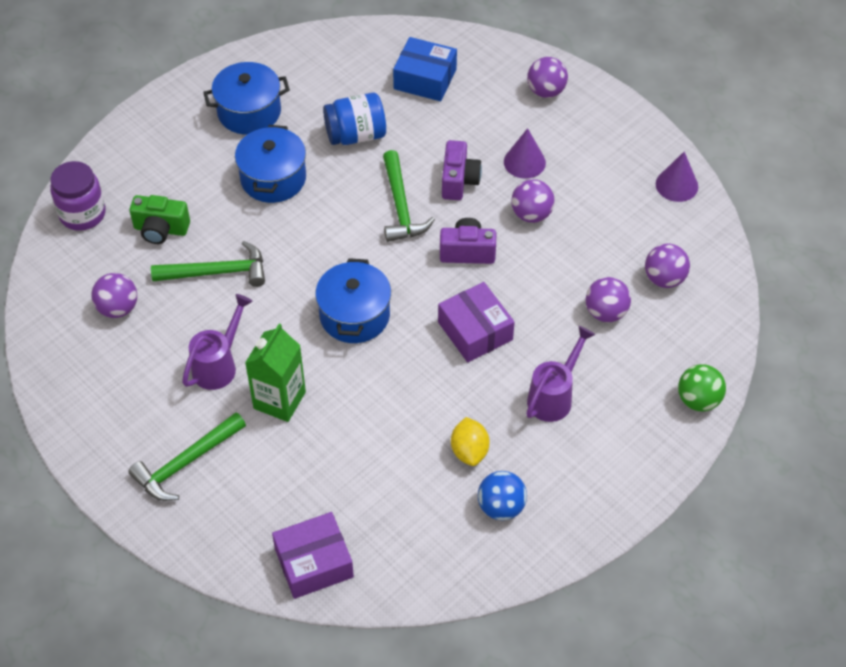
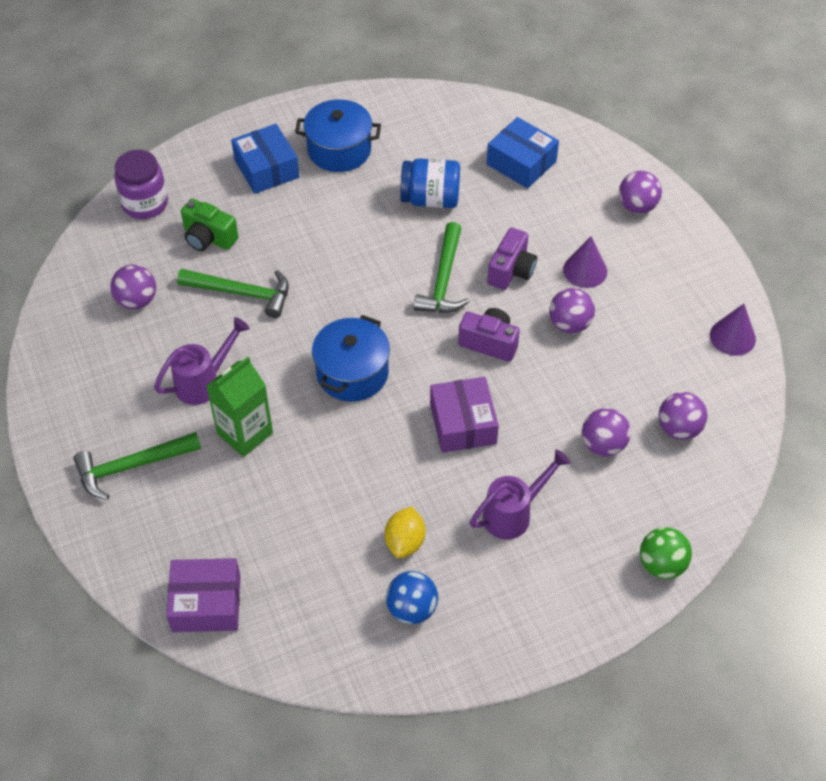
camera: 20 degrees right, 0 degrees up
blue pot [235,125,306,203] -> none
none -> blue box [231,124,299,194]

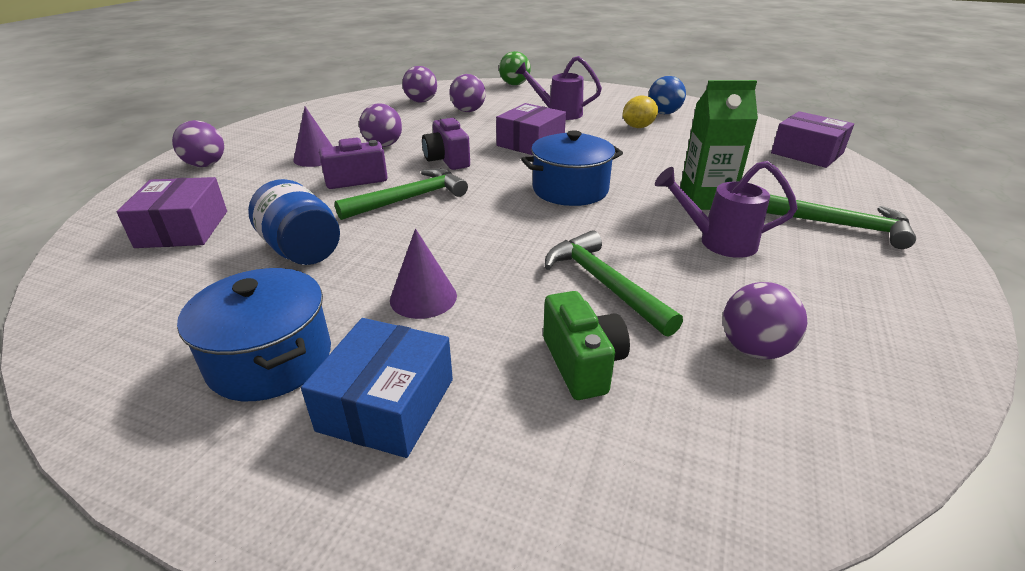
camera: 135 degrees left, 20 degrees down
purple jar [114,150,168,219] -> none
blue box [487,117,559,189] -> purple box [117,177,227,248]
purple cone [710,304,756,356] -> purple cone moved to [390,229,457,319]

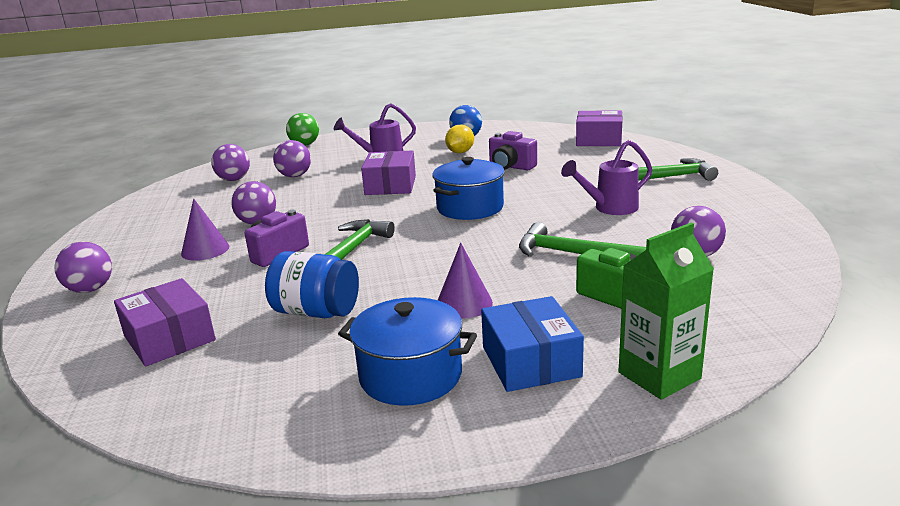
camera: 30 degrees left, 10 degrees down
purple camera [422,116,470,170] -> purple camera moved to [489,131,537,170]
green carton [680,80,758,210] -> green carton moved to [619,223,714,400]

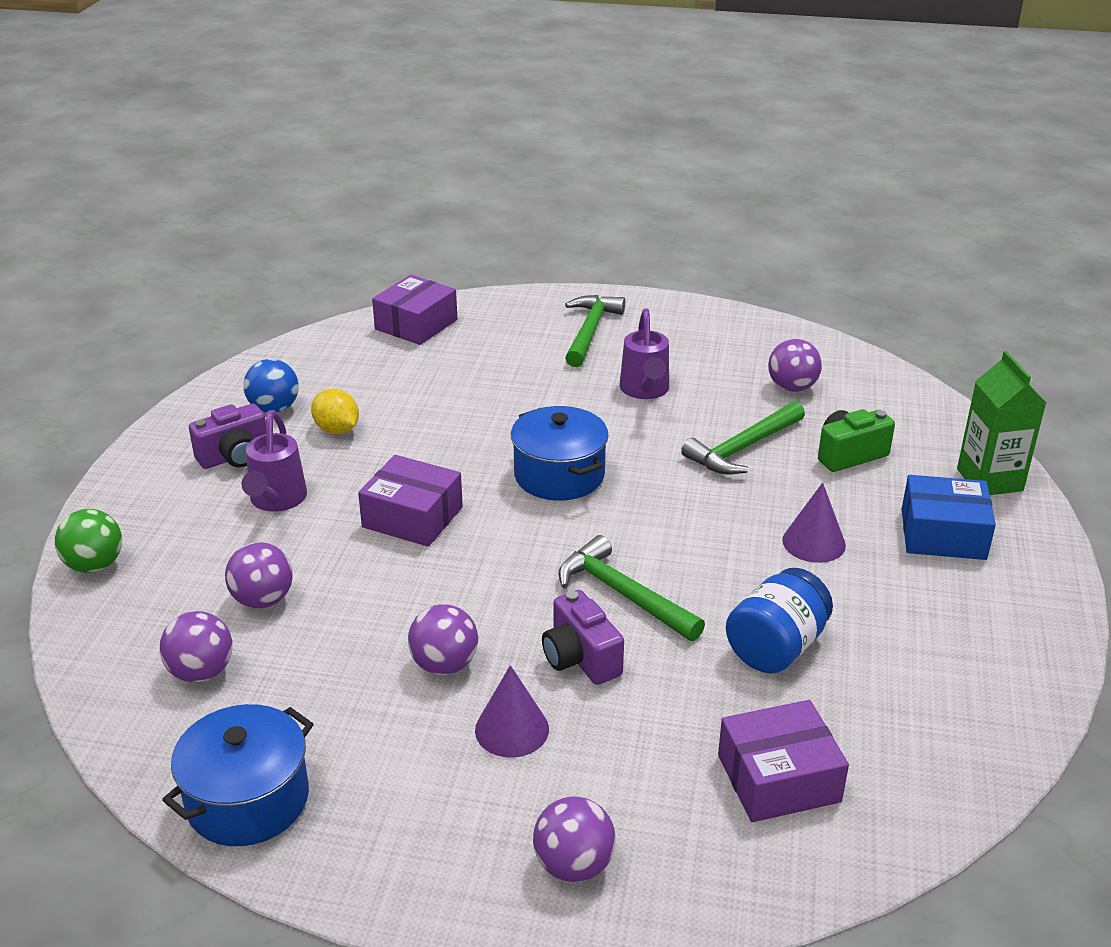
camera: 70 degrees left, 10 degrees up
blue pot [338,297,477,406] -> blue pot moved to [162,704,313,846]
purple camera [489,131,537,170] -> purple camera moved to [189,404,266,469]

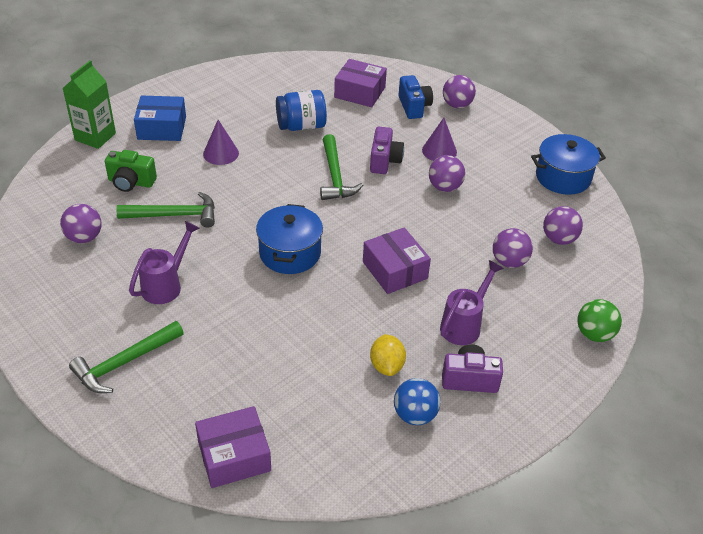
camera: 145 degrees left, 10 degrees up
blue box [902,475,996,560] -> blue box turned 45 degrees counterclockwise [134,95,186,141]
none -> blue camera [398,75,433,119]

